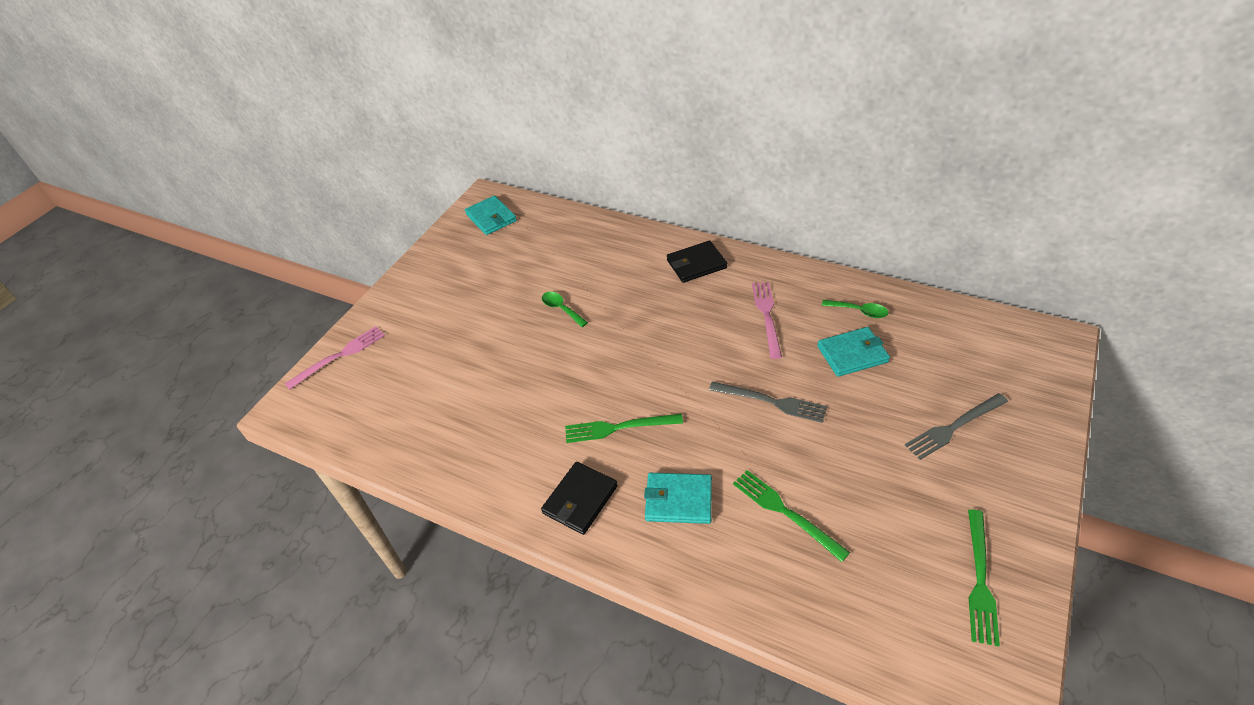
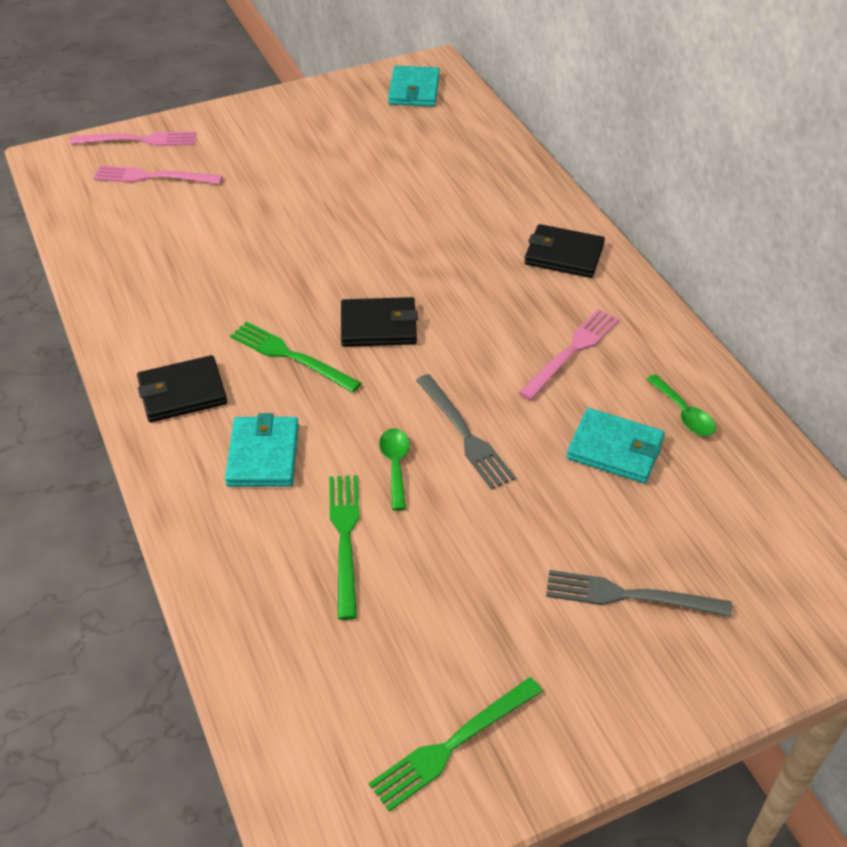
camera: 35 degrees right, 0 degrees up
green spoon [542,292,588,327] -> green spoon moved to [379,428,409,510]
turquoise wallet [644,473,712,524] -> turquoise wallet turned 45 degrees clockwise [225,413,299,487]
none -> pink fork [93,165,223,184]
none -> black wallet [341,297,418,347]

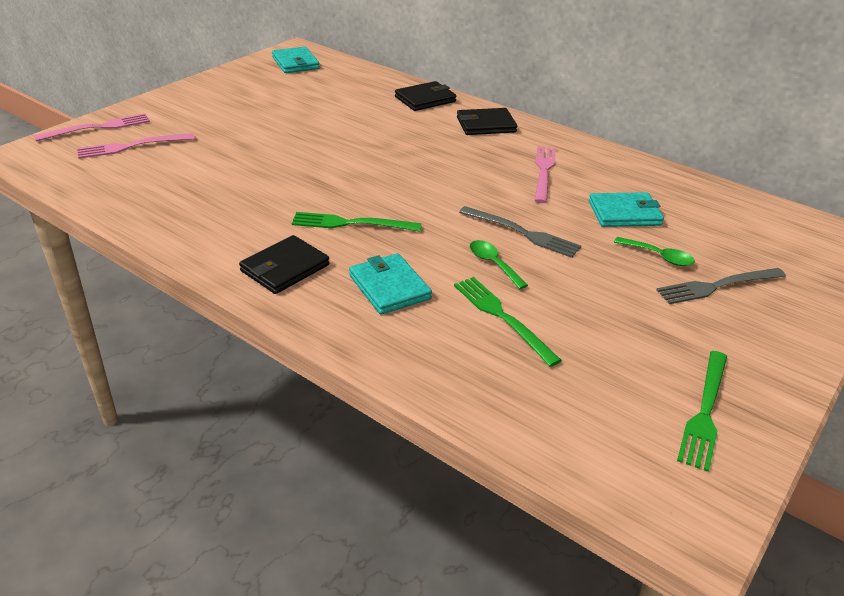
camera: 30 degrees left, 10 degrees down
black wallet [341,297,418,347] -> black wallet moved to [395,81,456,111]
green spoon [646,374,716,436] -> green spoon moved to [614,237,695,266]

